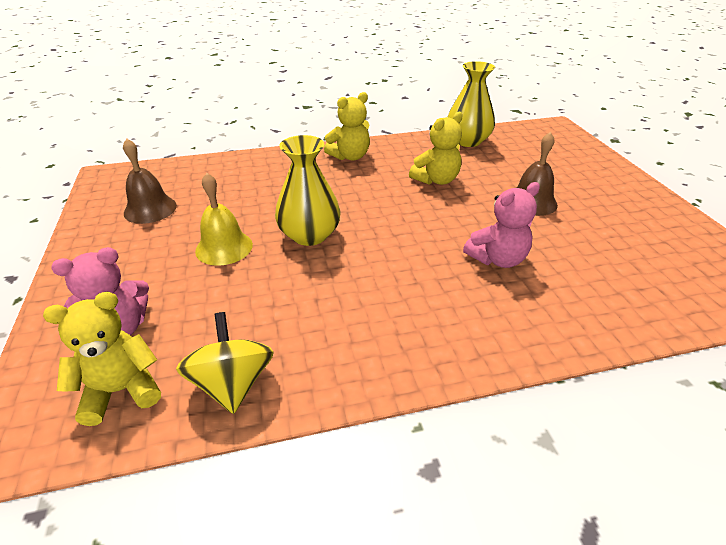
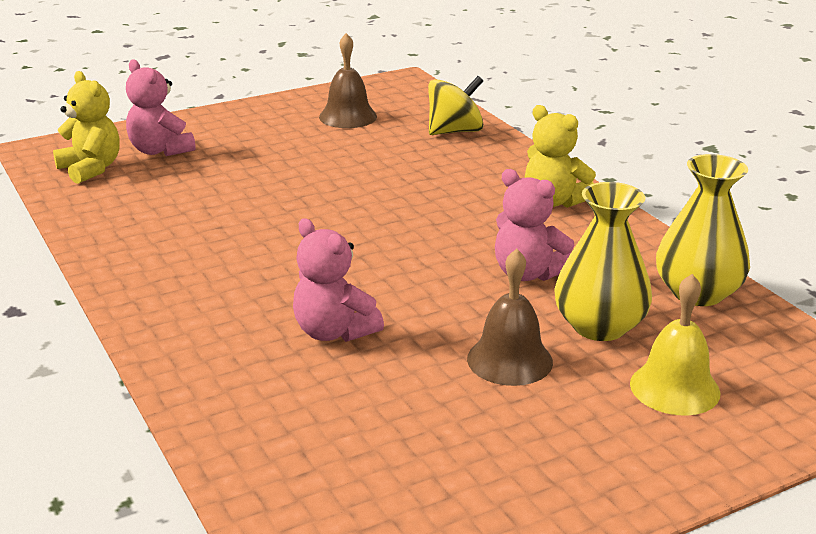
camera: 75 degrees right, 10 degrees down
yellow spinning top [176,312,274,414] -> yellow spinning top moved to [428,76,484,135]
yellow bell [195,173,253,266] -> yellow bell moved to [630,274,720,416]
yellow vase [275,135,341,246] -> yellow vase moved to [554,182,652,341]
yellow teddy bear [409,112,463,185] -> pink teddy bear [495,169,574,281]

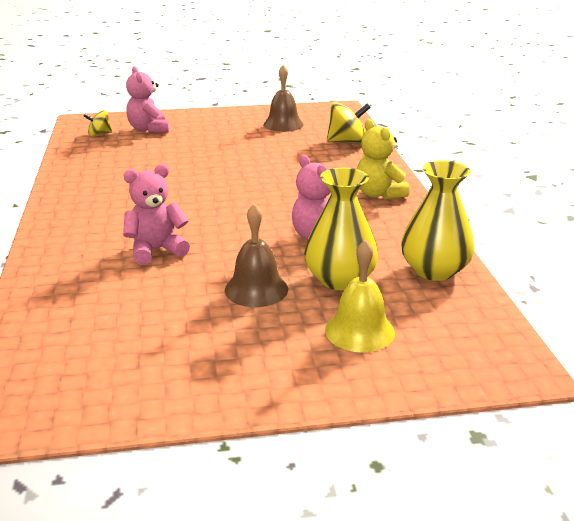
camera: 20 degrees right, 0 degrees up
yellow teddy bear [53,71,120,184] -> yellow spinning top [84,110,112,137]
pink teddy bear [293,218,384,342] -> pink teddy bear turned 90 degrees clockwise [123,164,190,265]

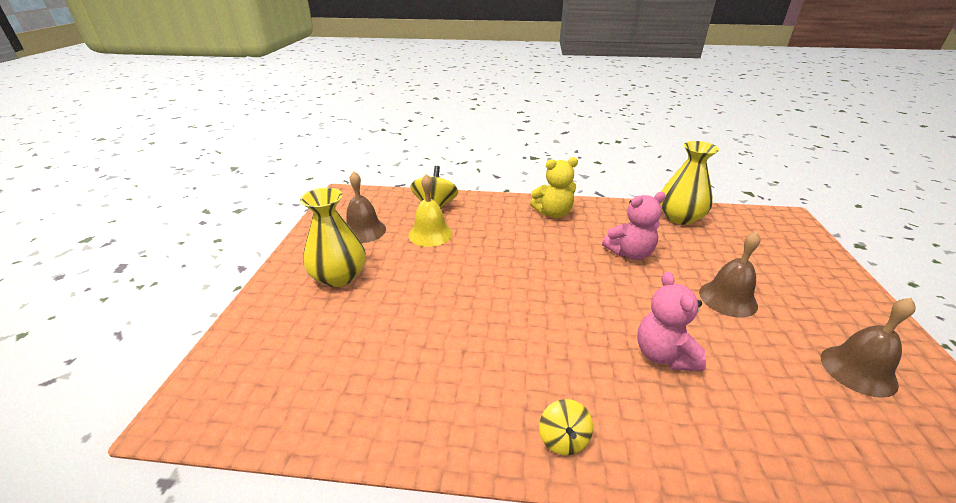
camera: 75 degrees left, 5 degrees up
yellow spinning top [84,110,112,137] -> yellow spinning top moved to [539,399,593,455]
pink teddy bear [126,66,169,133] -> none
yellow vase [304,168,378,290] -> yellow vase moved to [300,188,366,287]
yellow bell [325,240,395,353] -> yellow bell moved to [408,174,453,247]
none -> brown bell [821,298,916,398]

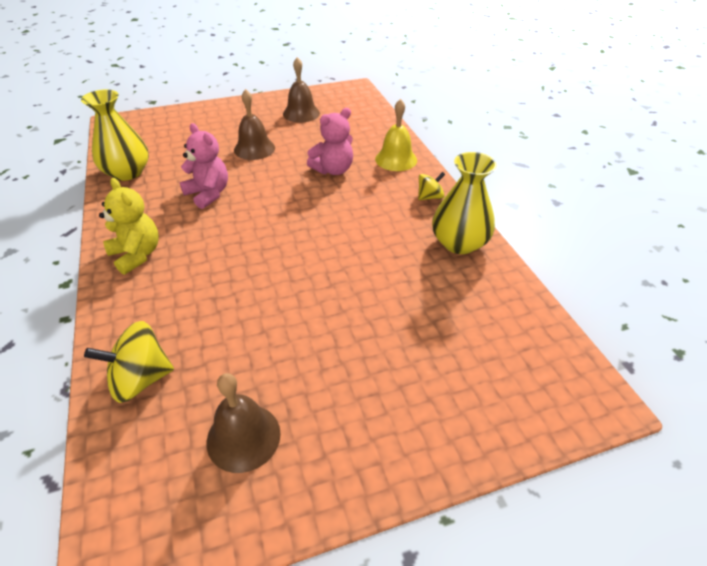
camera: 115 degrees left, 10 degrees up
yellow vase [300,188,366,287] -> yellow vase moved to [432,152,497,254]
yellow bell [408,174,453,247] -> yellow bell moved to [375,99,417,171]

